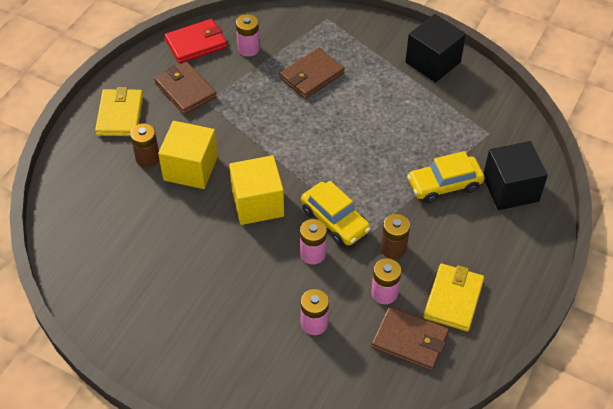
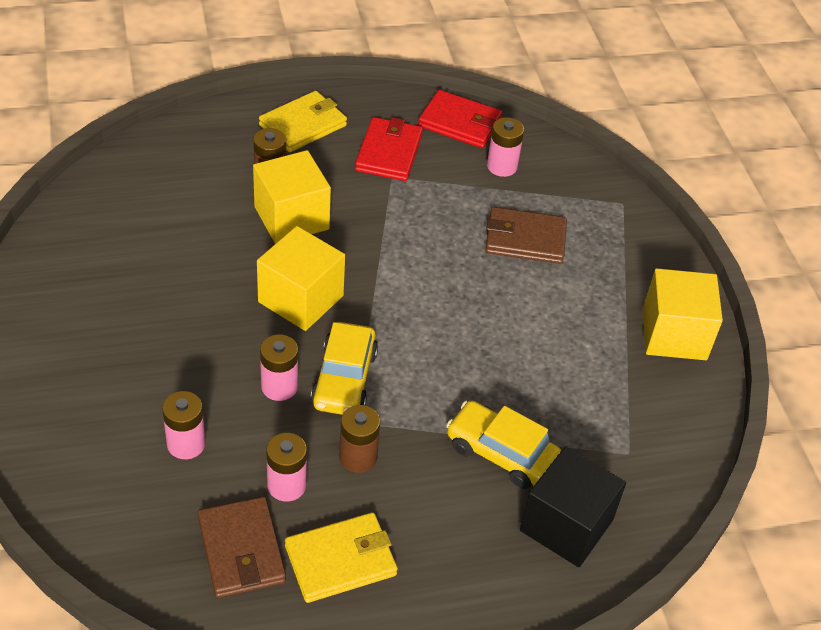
camera: 45 degrees right, 5 degrees down
brown wallet [154,61,217,115] -> red wallet [355,117,423,181]
black cube [405,14,466,82] -> yellow cube [643,268,723,360]

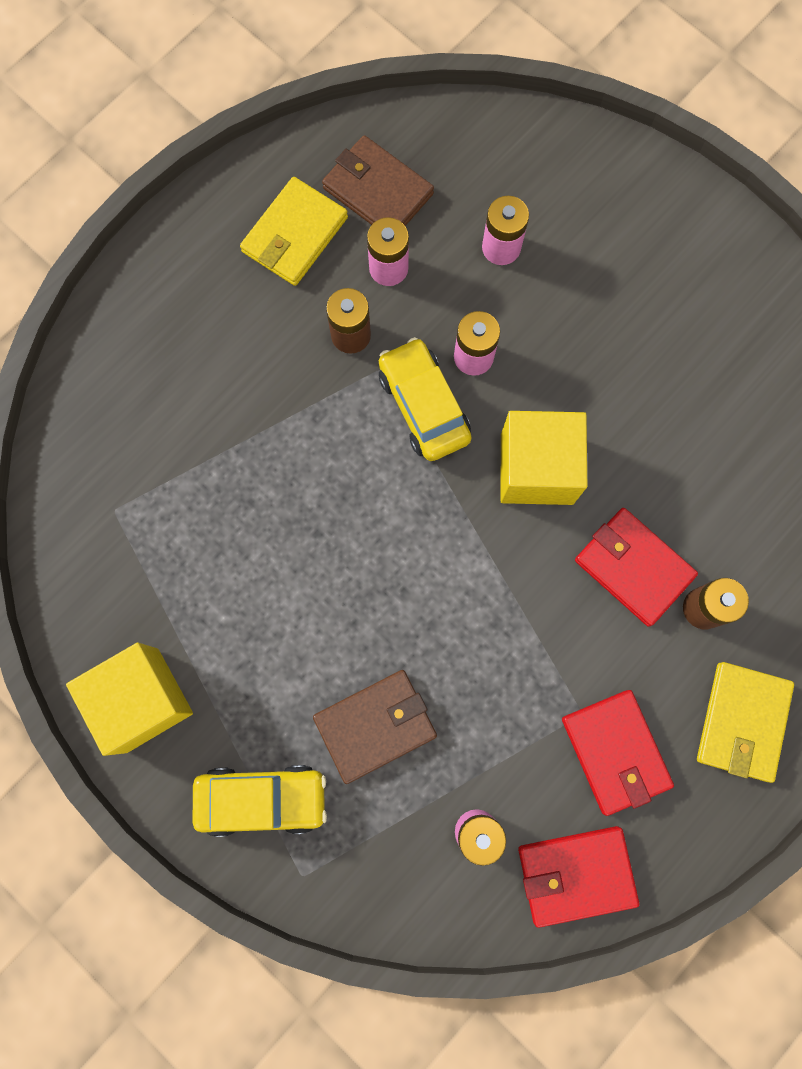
camera: 150 degrees right, 30 degrees up
yellow cube [253,150,331,244] -> red wallet [575,508,698,627]
yellow car [446,400,561,489] -> yellow car moved to [193,765,327,837]
black cube [520,446,626,567] -> none

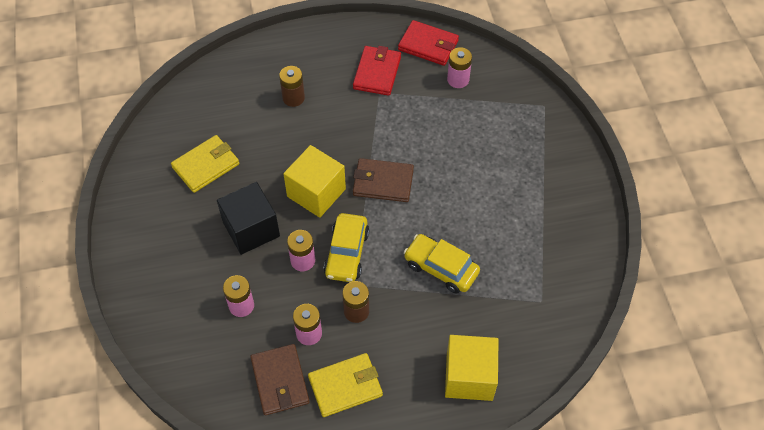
camera: 145 degrees left, 20 degrees down
yellow cube [66,642,193,756] -> yellow cube moved to [445,335,499,401]
yellow car [193,765,327,837] -> yellow car moved to [404,234,480,294]
brown wallet [313,670,437,784] -> brown wallet moved to [353,158,414,202]
red wallet [575,508,698,627] -> none
yellow wallet [697,662,794,783] -> yellow wallet moved to [171,135,239,193]
none -> black cube [217,182,280,255]

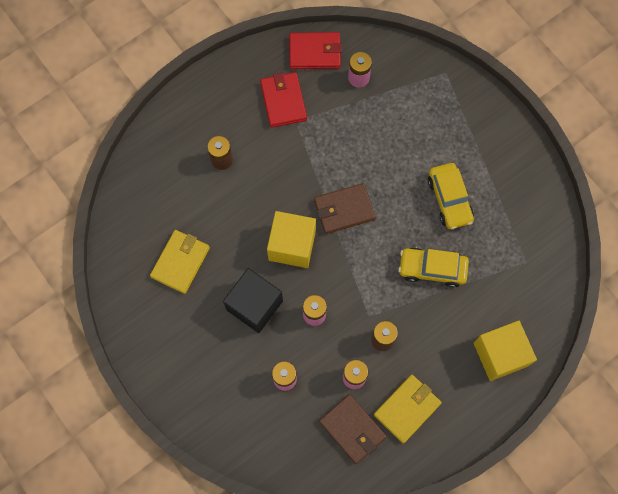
camera: 25 degrees left, 15 degrees up
yellow car [324,213,369,282] -> yellow car moved to [428,163,474,229]

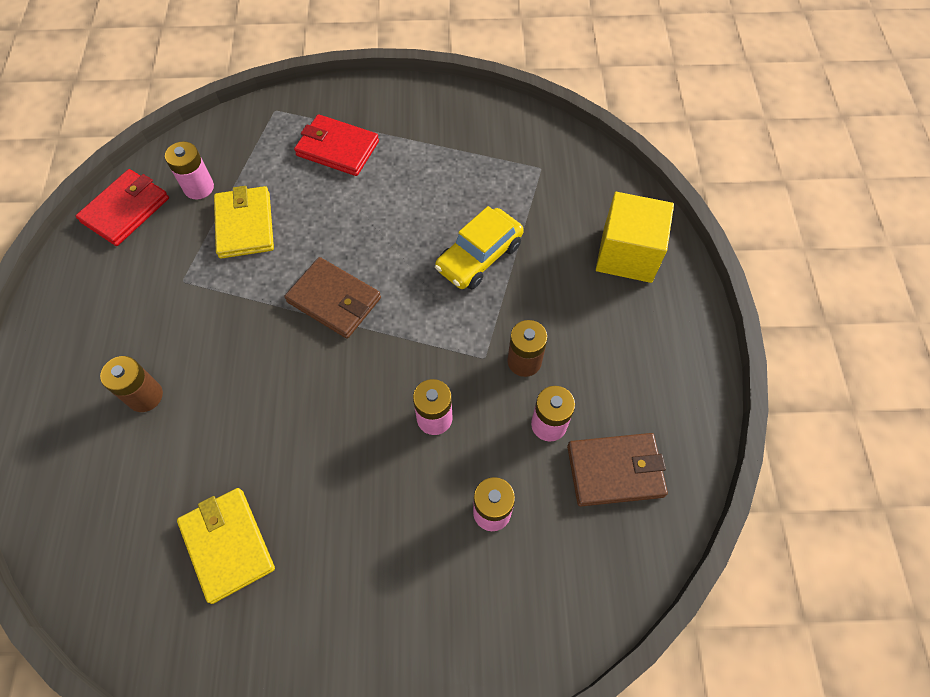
camera: 55 degrees left, 10 degrees down
black cube [223,268,283,333] -> none
red wallet [260,72,307,128] -> red wallet moved to [294,114,379,176]
yellow cube [267,211,316,268] -> none
brown wallet [314,183,376,234] -> brown wallet turned 75 degrees counterclockwise [284,257,381,338]
yellow wallet [374,375,442,443] -> yellow wallet moved to [214,186,274,259]
yellow car [428,163,474,229] -> none

